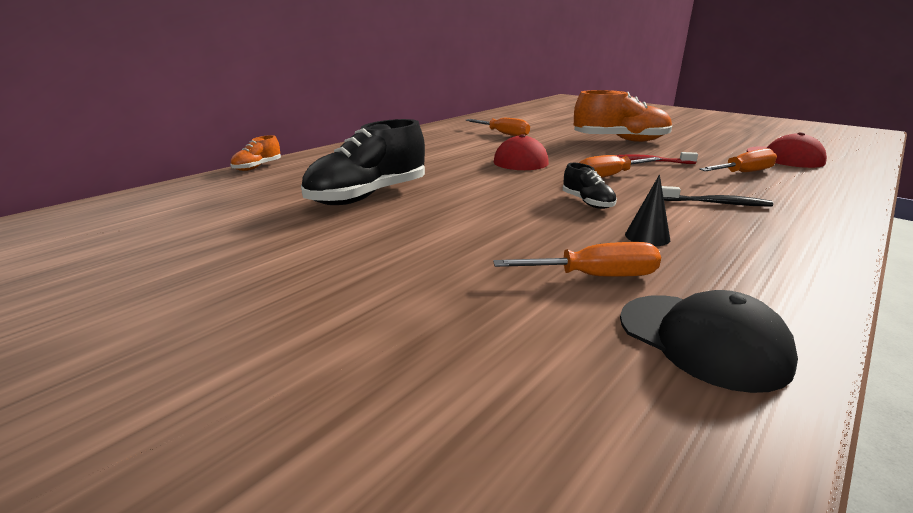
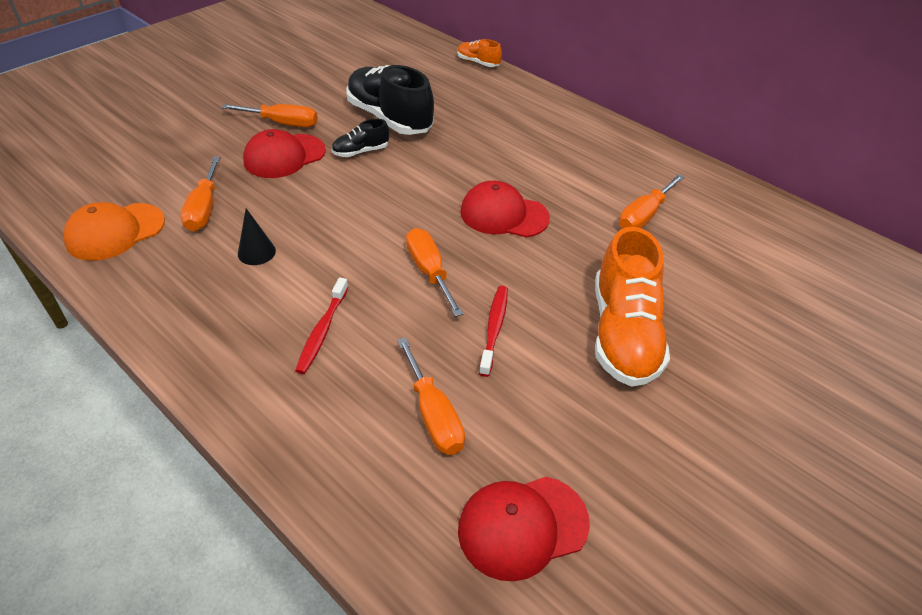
camera: 90 degrees right, 20 degrees up
black shoe [563,163,617,209] -> black shoe moved to [332,119,389,157]
black cap [620,290,798,393] -> orange cap [63,202,165,261]
black toothbrush [662,186,773,206] -> red toothbrush [295,277,348,374]
none -> orange screwdriver [221,104,318,128]
none -> red cap [243,129,326,178]

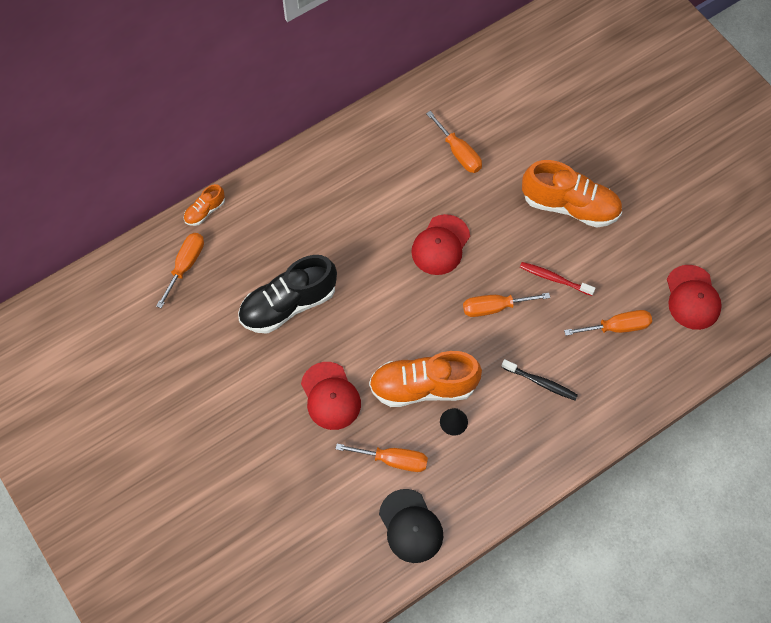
camera: 75 degrees left, 20 degrees up
orange cap [63,202,165,261] -> black cap [379,489,443,563]
orange screwdriver [221,104,318,128] -> orange screwdriver moved to [156,233,204,308]
red toothbrush [295,277,348,374] -> black toothbrush [501,359,578,400]
black shoe [332,119,389,157] -> none
none -> orange shoe [369,351,482,407]

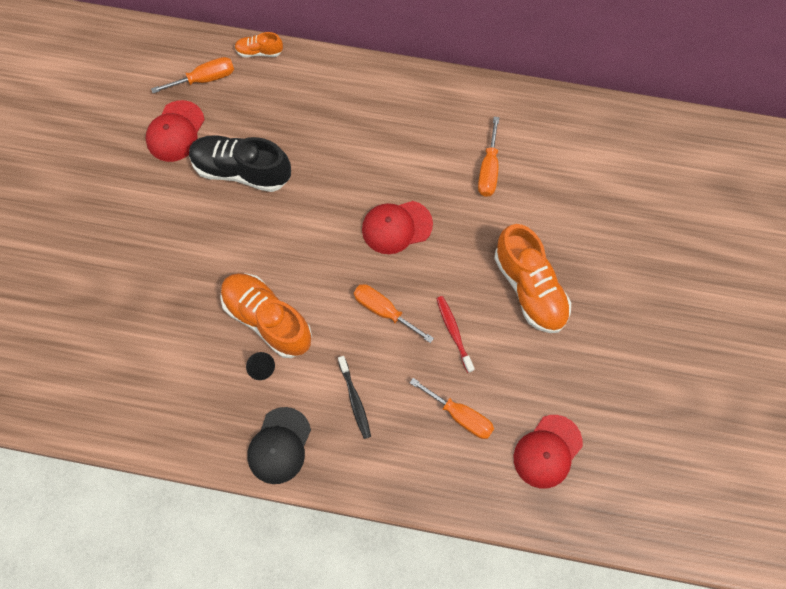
camera: 45 degrees right, 5 degrees up
red cap [301,362,361,430] -> red cap moved to [146,100,205,162]
orange screwdriver [336,444,428,472] -> none
black cap [379,489,443,563] -> black cap moved to [247,407,311,484]

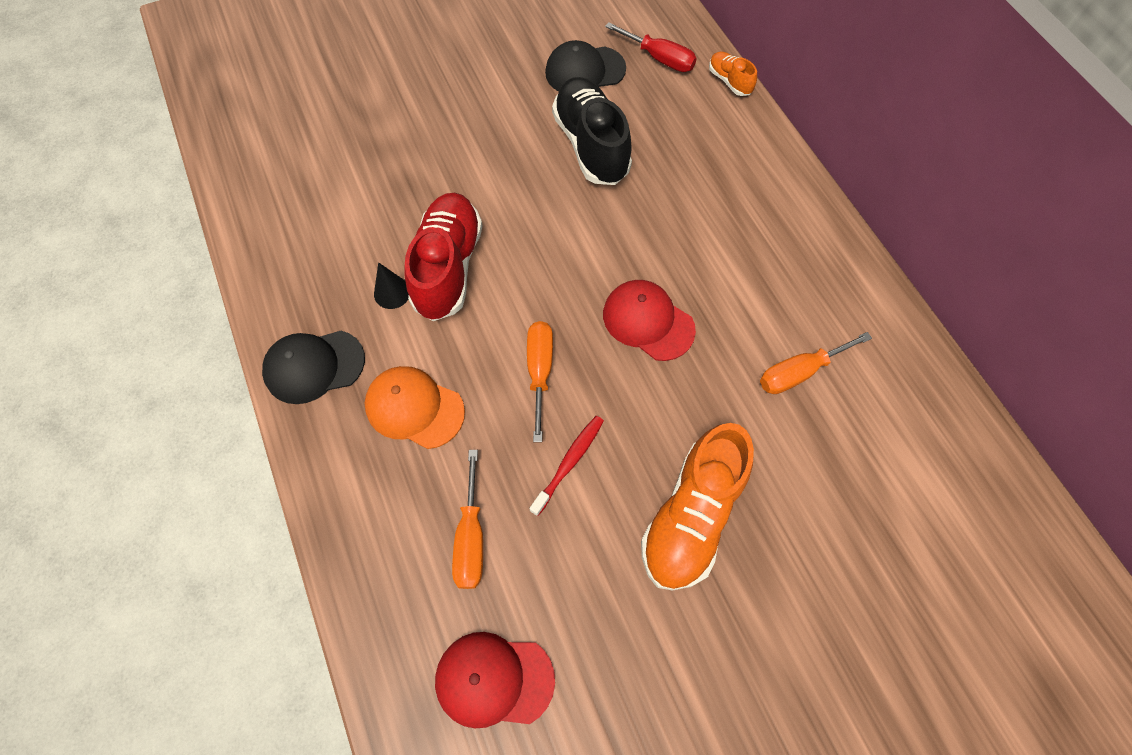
camera: 55 degrees right, 5 degrees down
red cap [146,100,205,162] -> black cap [545,40,626,92]
orange screwdriver [151,57,234,93] -> red screwdriver [605,22,697,72]
orange shoe [220,273,312,358] -> red shoe [404,193,482,321]
black toothbrush [338,356,371,439] -> orange cap [365,366,465,449]

